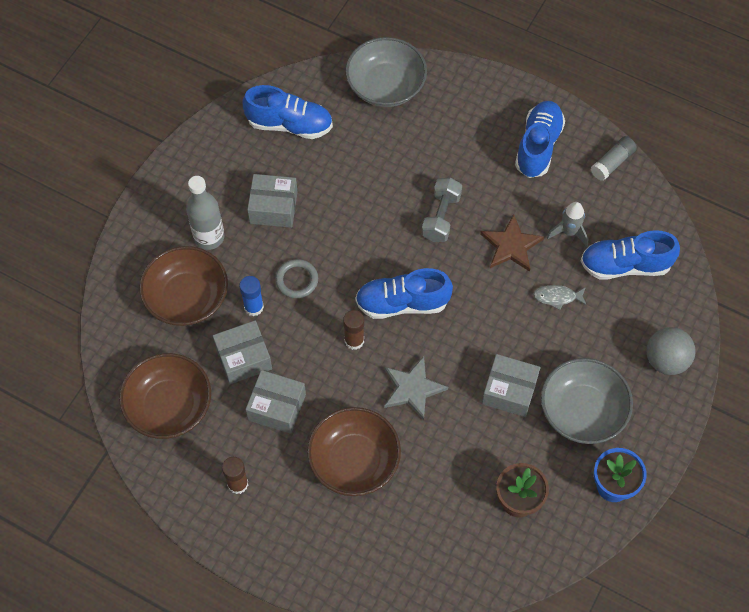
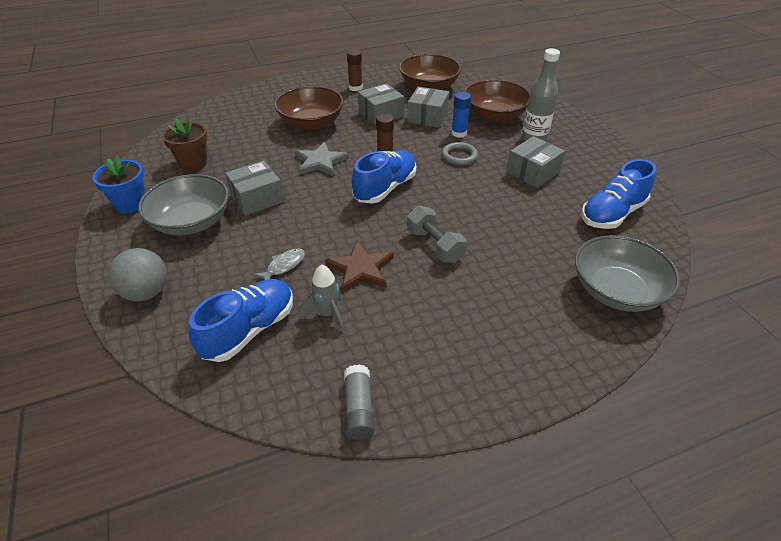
camera: 130 degrees right, 20 degrees down
blue shoe [515,101,565,178] -> none

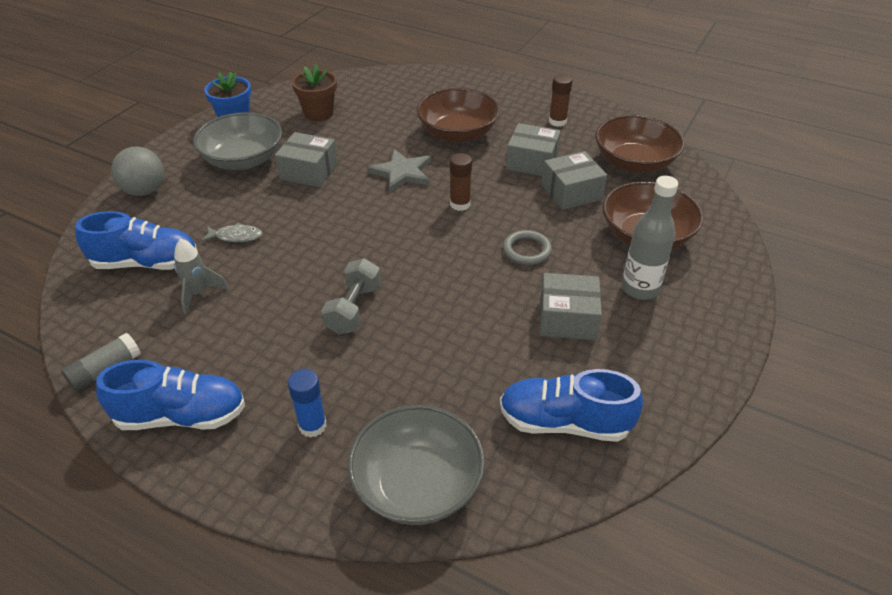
camera: 50 degrees right, 0 degrees up
brown star [325,240,394,293] -> none
blue shoe [352,150,416,203] -> blue shoe moved to [96,360,245,430]
blue glue stick [451,92,471,138] -> blue glue stick moved to [288,369,327,438]

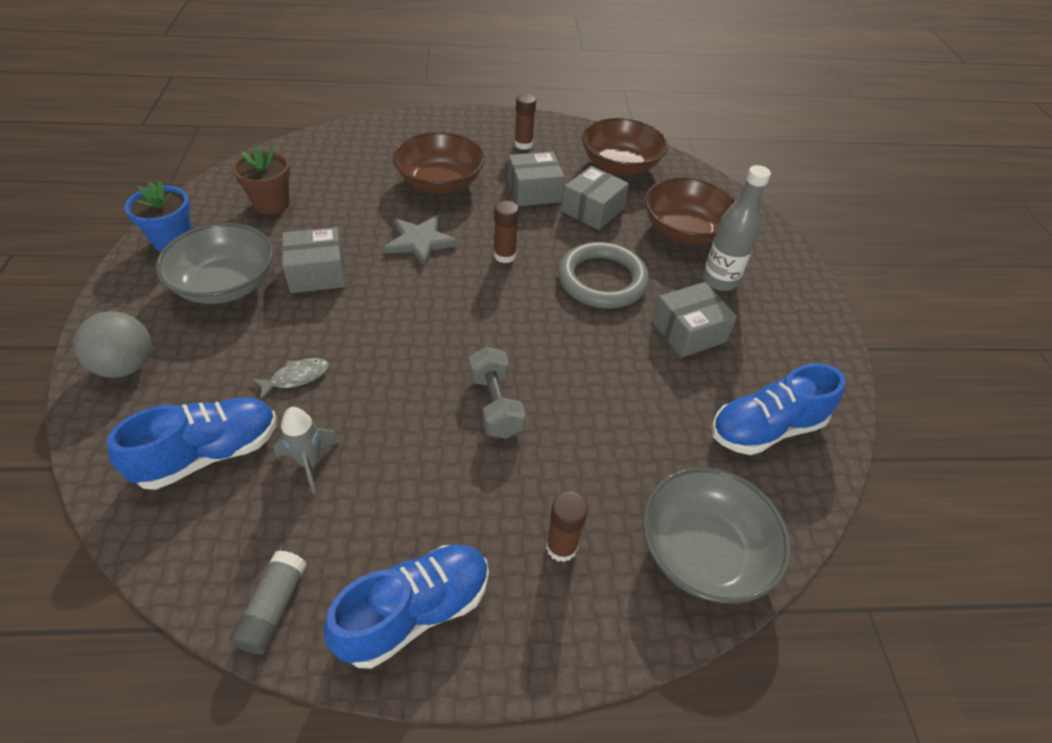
camera: 35 degrees left, 5 degrees up
blue glue stick [288,369,327,438] -> brown glue stick [546,491,588,562]
grey ring [503,230,552,265] -> grey ring [558,242,649,308], size x1.80

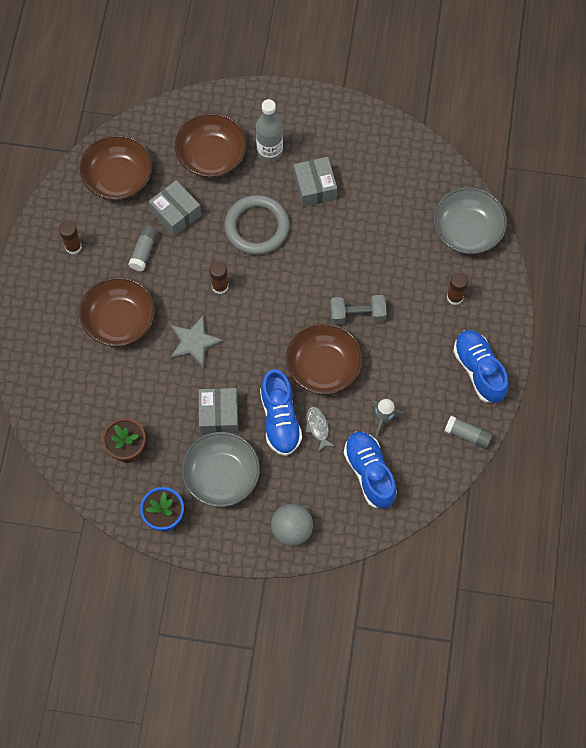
camera: 75 degrees left, 20 degrees up
grey box [508,151,565,206] -> grey glue stick [128,225,158,271]
blue shoe [711,363,846,455] -> blue shoe moved to [260,369,302,456]
none -> brown bowl [286,323,362,394]

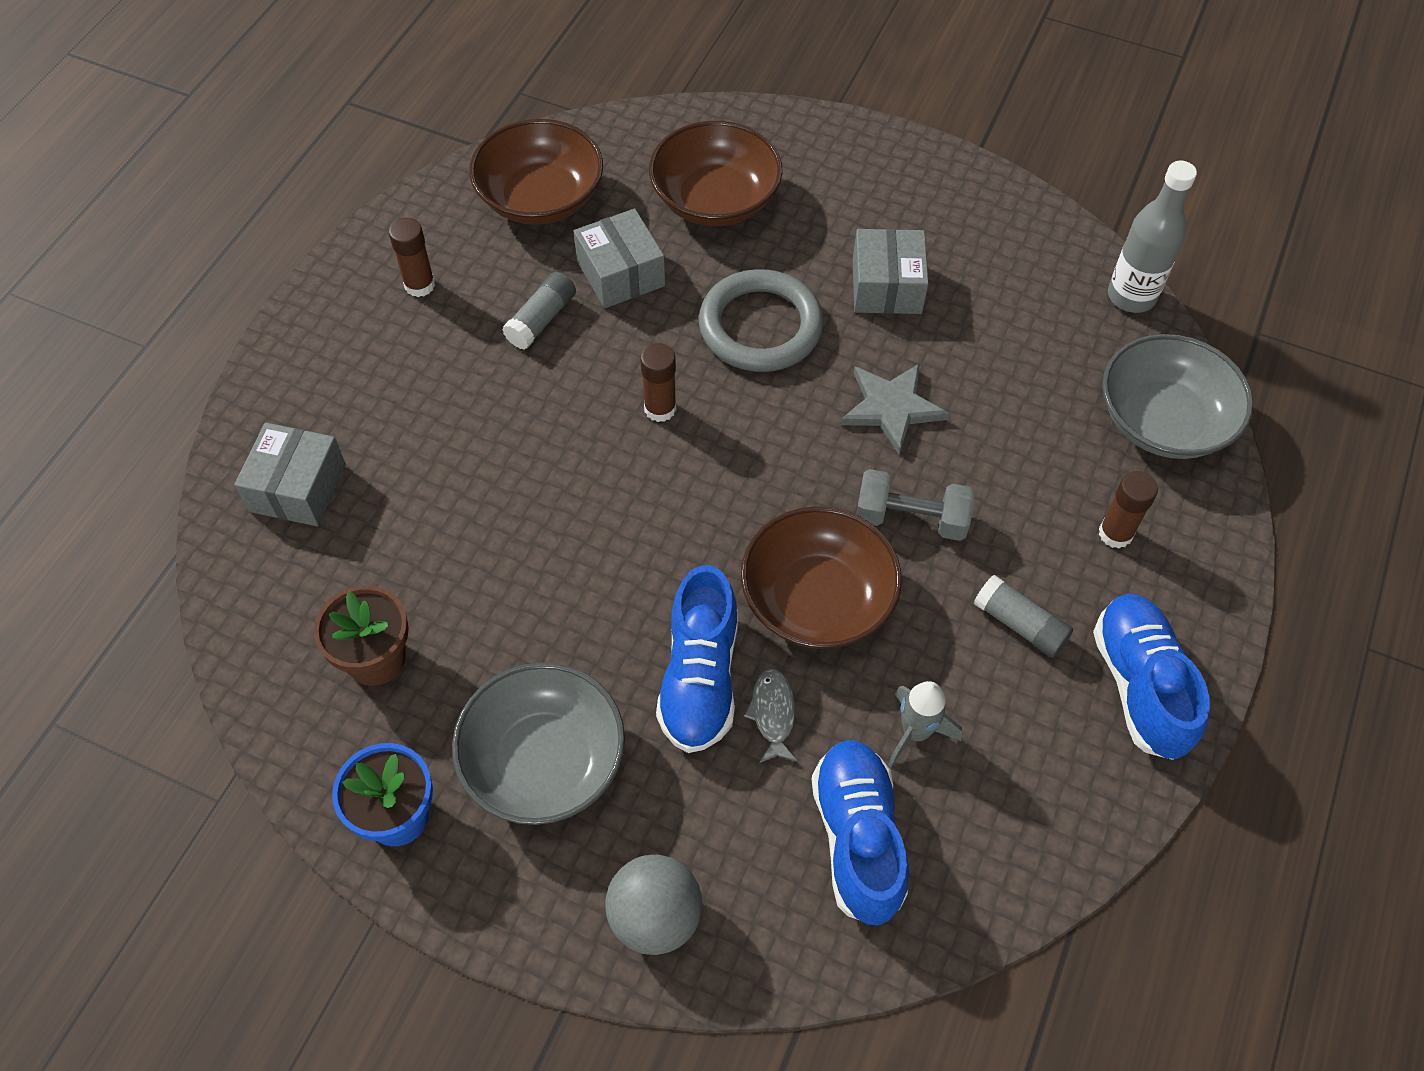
camera: 15 degrees right, 10 degrees down
brown bowl [79,277,155,347] -> none
grey star [170,315,224,369] -> grey star moved to [841,364,949,455]
grey box [198,388,238,434] -> grey box moved to [234,423,346,526]
grey bottle [256,99,283,162] -> grey bottle moved to [1108,161,1197,313]
grey glue stick [445,416,493,449] -> grey glue stick moved to [974,575,1073,658]

